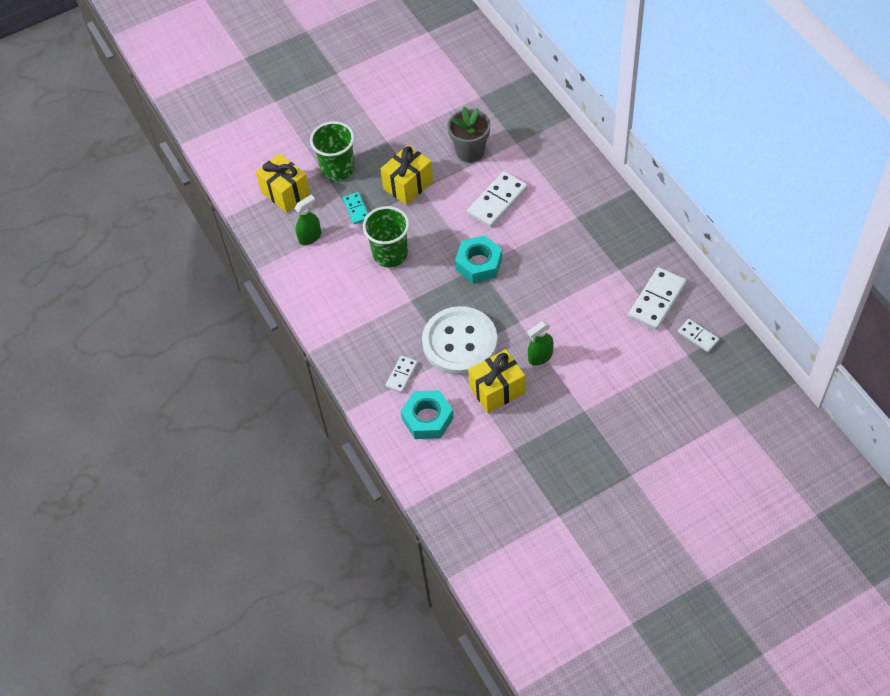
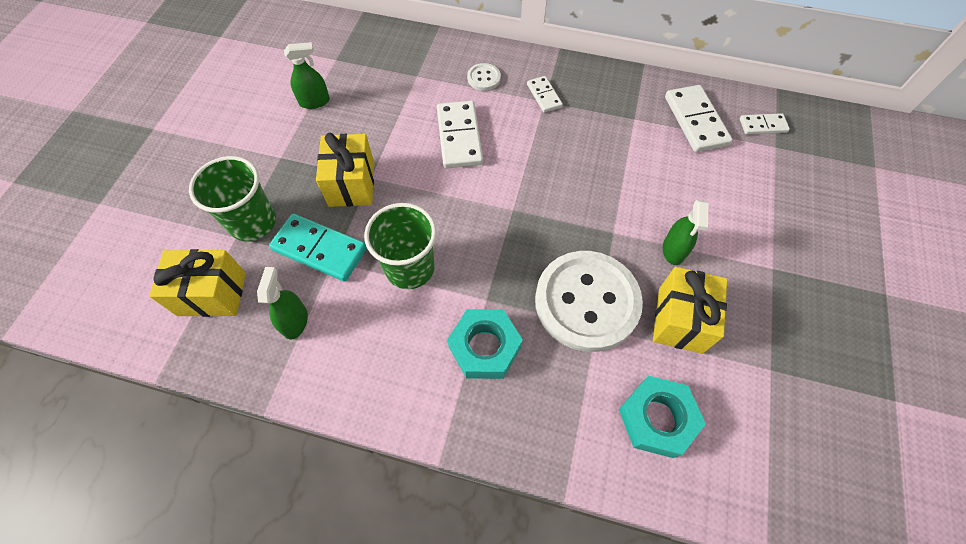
camera: 50 degrees left, 5 degrees up
turquoise domino [343,192,368,224] -> turquoise domino [269,213,367,282], size x1.77
white domino [385,356,418,393] -> white domino moved to [527,76,563,113]
grey flower pot [447,107,490,163] -> none
turquoise nut [455,235,502,283] -> turquoise nut moved to [447,309,523,379]
none -> green spray bottle [284,42,330,109]
none -> white button [467,63,501,91]

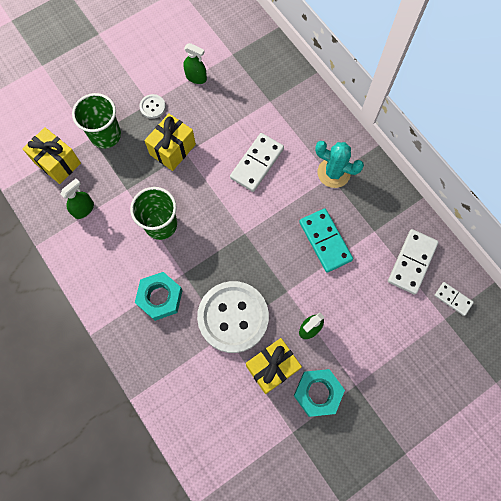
camera: 40 degrees right, 10 degrees up
turquoise domino [269,213,367,282] -> turquoise domino moved to [299,208,353,273]
white button [467,63,501,91] -> white button moved to [139,94,166,119]
white domino [527,76,563,113] -> turquoise cactus [315,141,364,188]
turquoise nut [619,376,706,458] -> turquoise nut moved to [294,369,345,417]

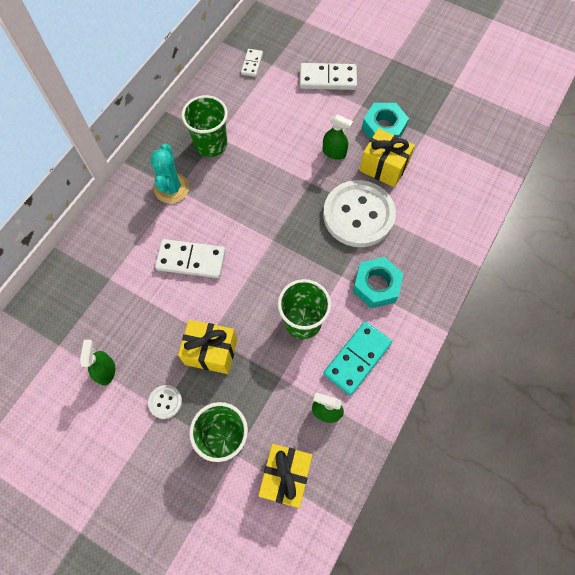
camera: 115 degrees left, 5 degrees down
turquoise domino [299,208,353,273] -> turquoise domino moved to [323,321,392,395]
white domino [388,229,439,295] -> white domino moved to [300,63,357,90]
none -> green cup [182,95,228,157]

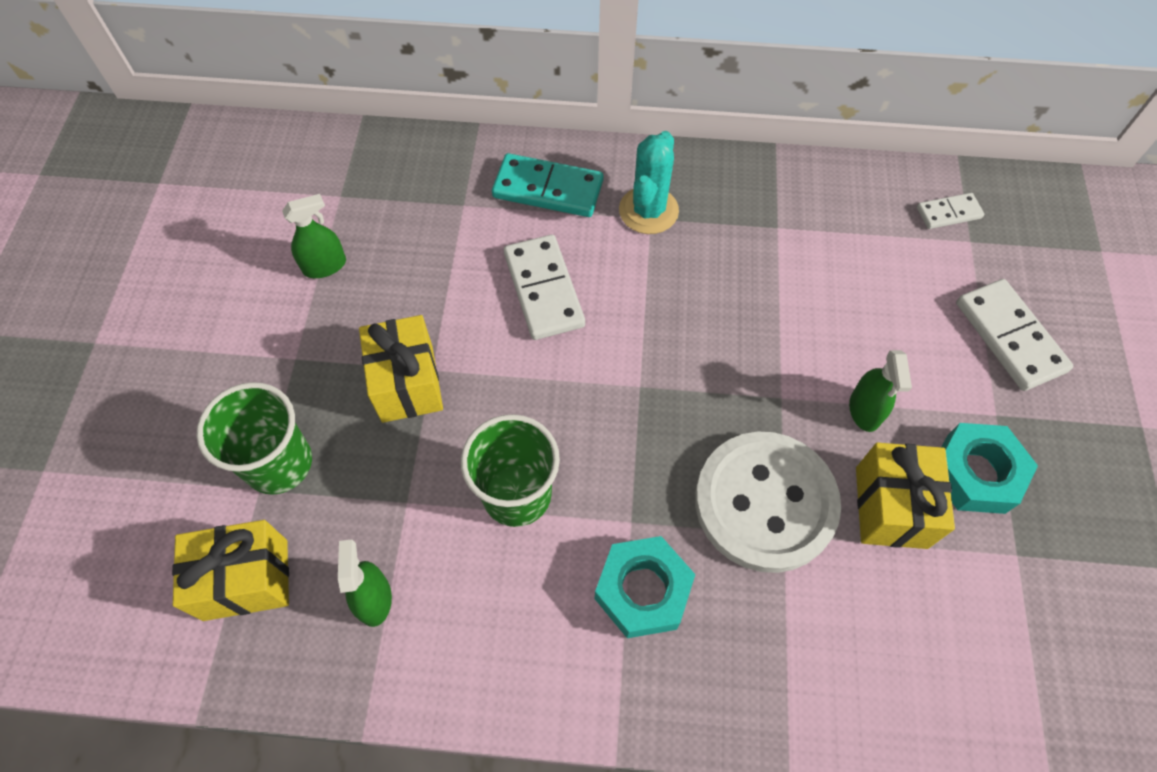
camera: 65 degrees right, 5 degrees down
white button [148,385,182,419] -> none
turquoise cactus [150,143,189,204] -> turquoise cactus turned 45 degrees counterclockwise [619,131,679,234]
green cup [182,95,228,157] -> none
turquoise domino [323,321,392,395] -> turquoise domino moved to [492,153,604,217]

